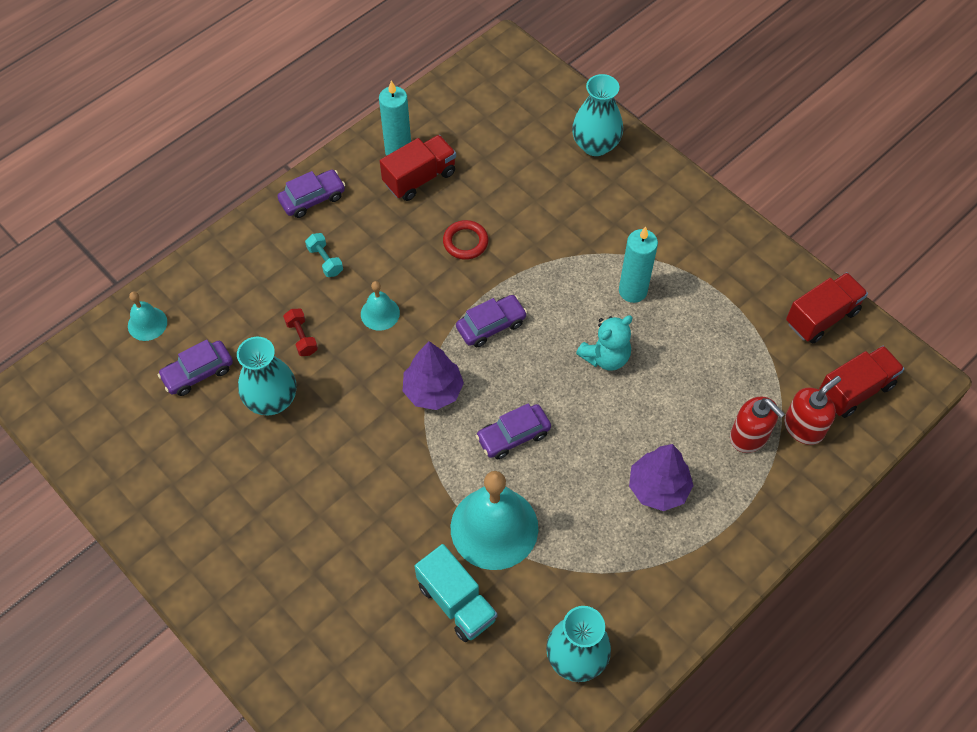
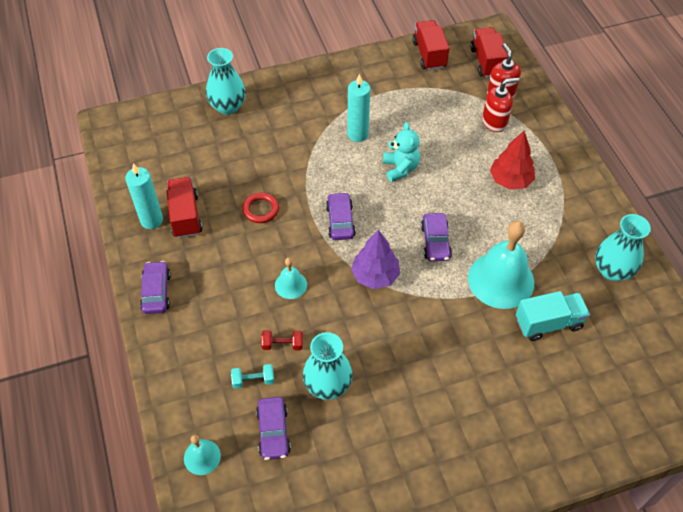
camera: 65 degrees left, 5 degrees down
turquoise dumbbell [305,233,343,277] -> turquoise dumbbell moved to [231,364,274,389]
purple tree [629,444,694,511] -> red tree [490,131,535,190]

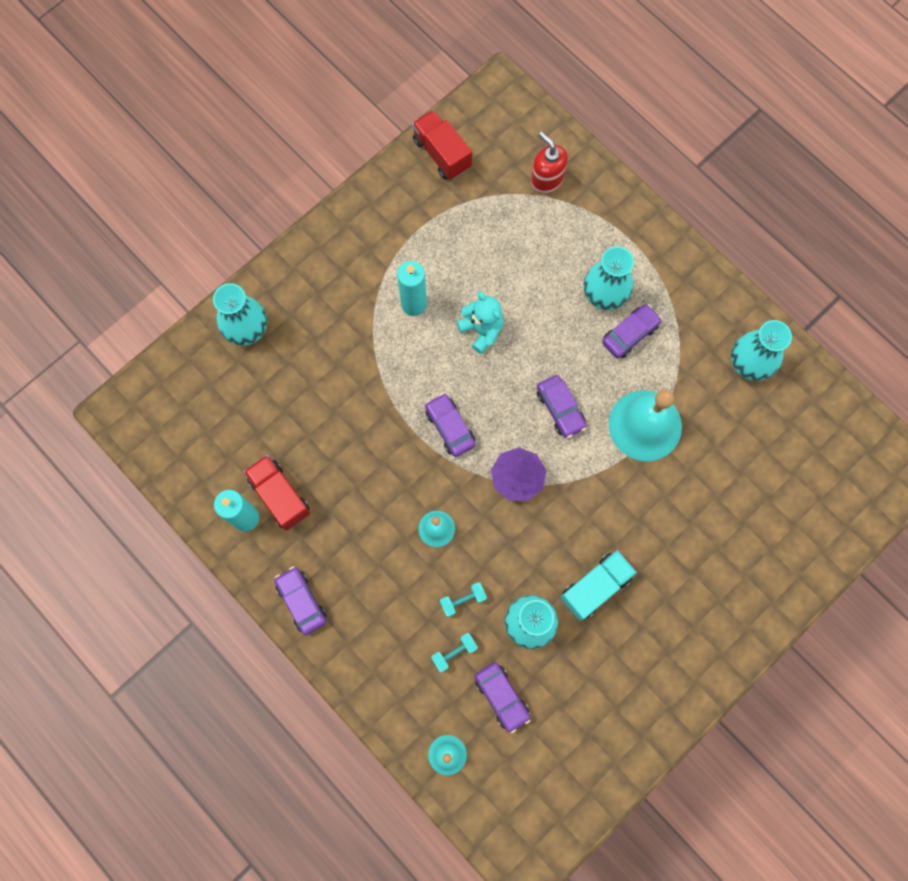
camera: 25 degrees left, 20 degrees up
red ring [242,192,279,223] -> none
red dumbbell [261,330,303,350] -> turquoise dumbbell [440,582,487,617]
red truck [470,27,508,78] -> none
red soap dispenser [482,78,519,132] -> none
red tree [490,131,535,190] -> turquoise vase [584,246,634,310]
turquoise truck [516,291,590,341] -> turquoise truck moved to [560,550,637,621]
none -> purple car [602,304,662,358]

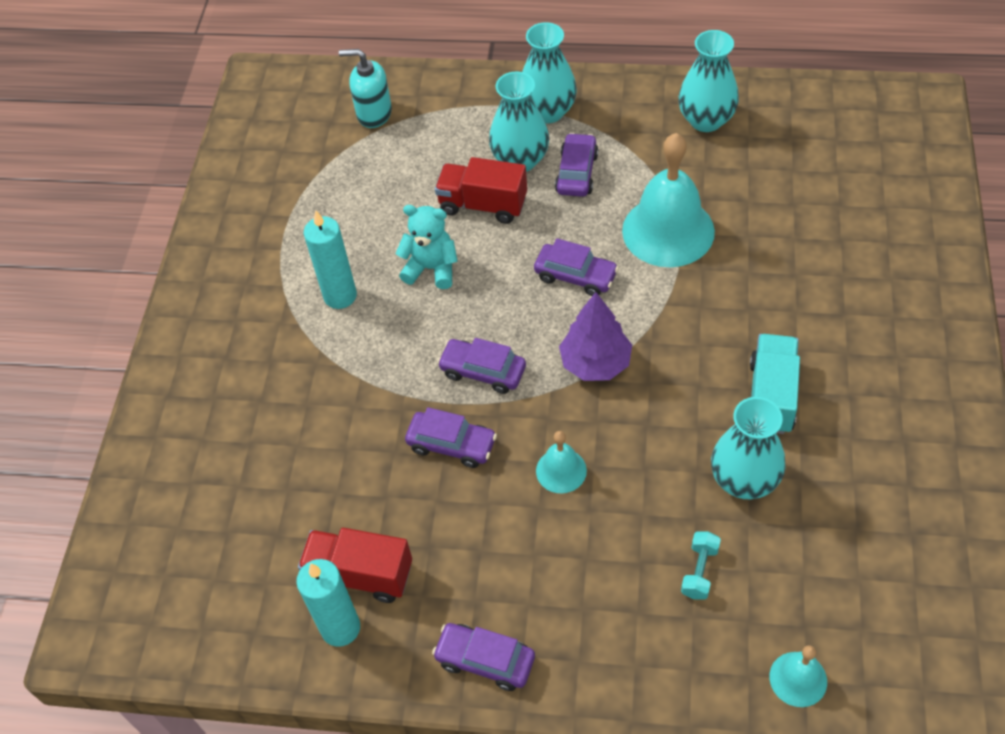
camera: 35 degrees left, 20 degrees down
turquoise vase [213,283,267,346] -> turquoise vase moved to [522,22,577,123]
red truck [412,110,472,180] -> red truck moved to [435,157,527,224]
turquoise dumbbell [440,582,487,617] -> none
purple car [475,662,530,733] -> purple car moved to [405,407,497,468]
red soap dispenser [531,132,568,194] -> turquoise soap dispenser [339,49,392,128]

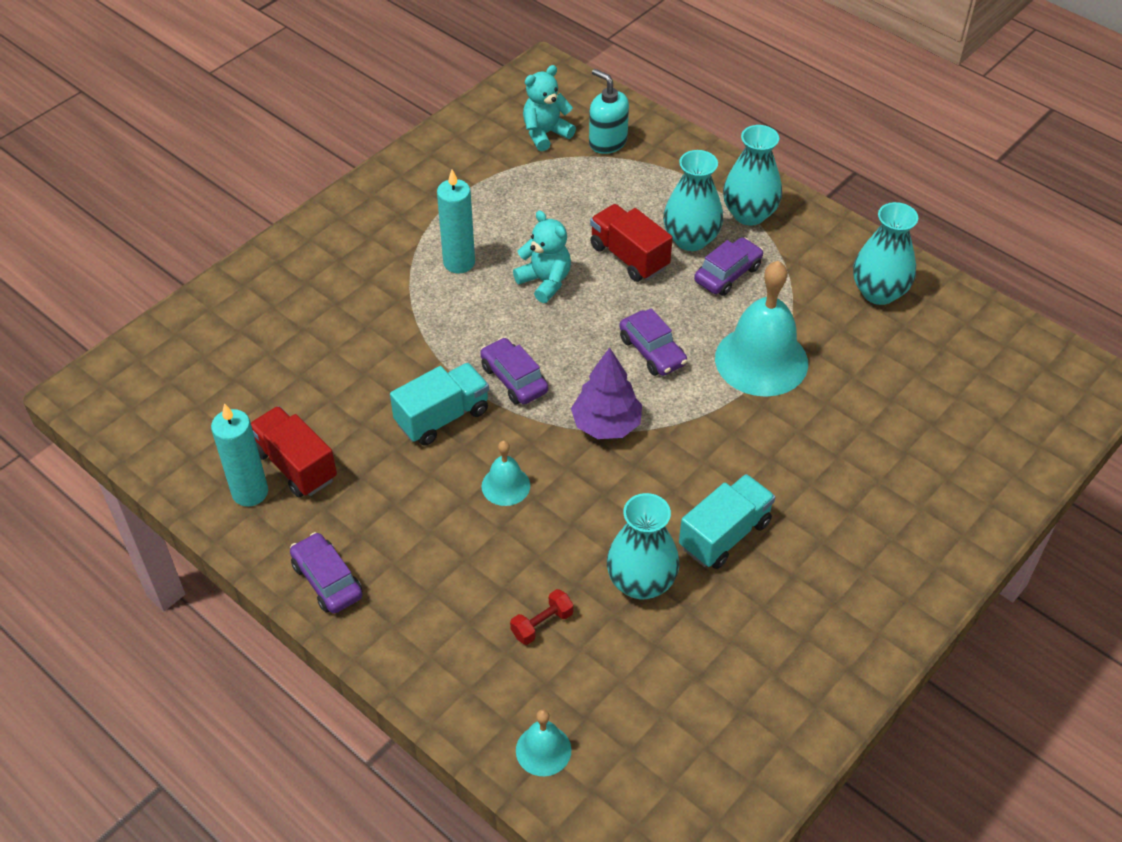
camera: 30 degrees right, 5 degrees down
purple car [405,407,497,468] -> turquoise truck [390,363,489,446]
turquoise dumbbell [681,531,721,600] -> red dumbbell [510,589,574,645]
none -> turquoise teddy bear [523,65,576,151]

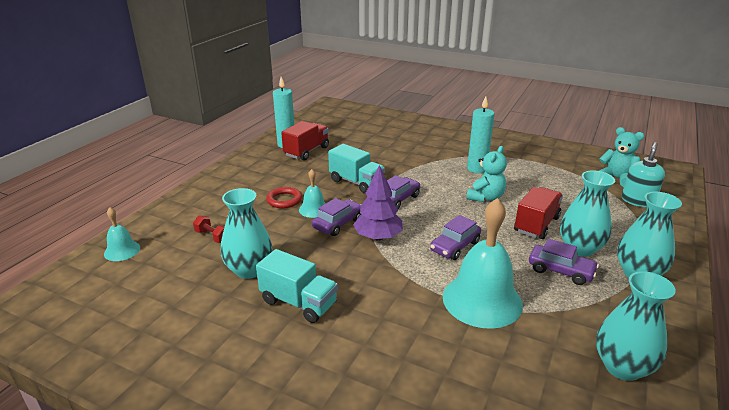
camera: 75 degrees right, 20 degrees down
purple car [290,532,363,614] -> purple car moved to [312,198,361,236]
none -> red ring [266,187,302,208]

